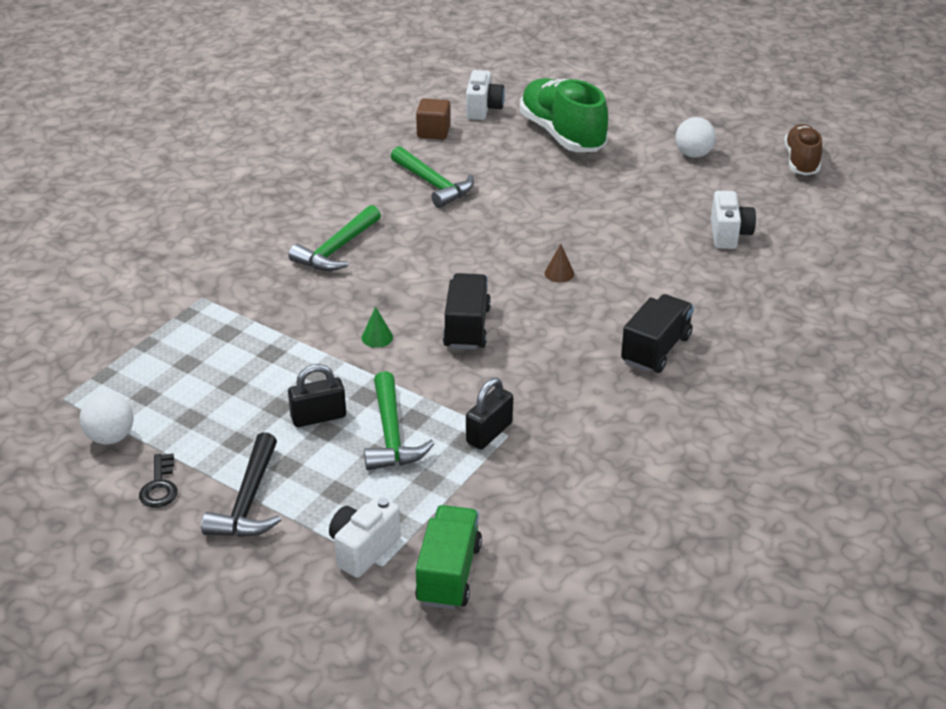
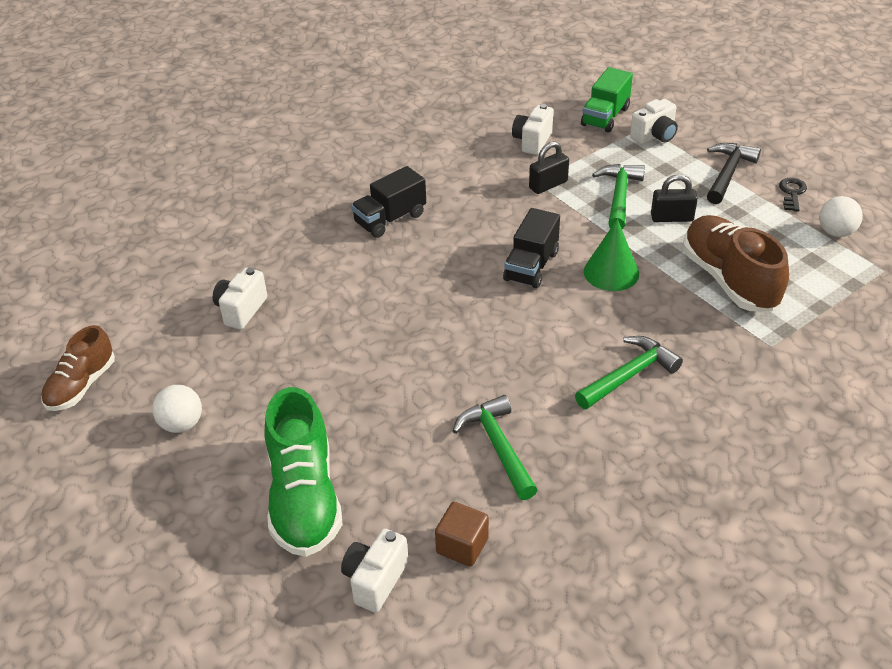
camera: 160 degrees left, 5 degrees up
green cone [361,307,393,348] -> green cone [584,219,639,291], size x1.99
brown cone [545,244,574,283] -> none
none -> white camera [512,104,553,155]
none -> brown shoe [683,215,789,311]

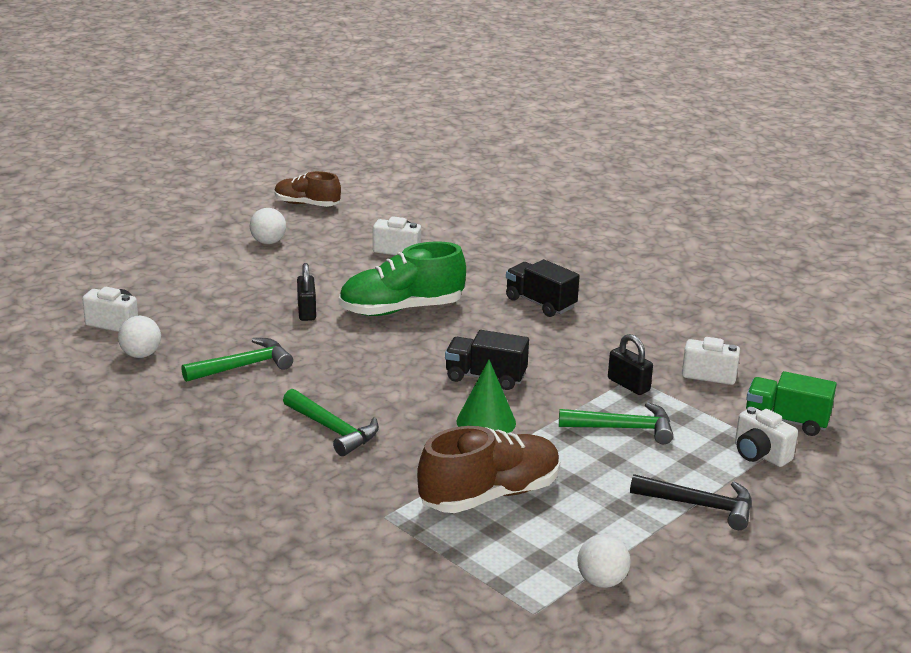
camera: 80 degrees right, 15 degrees down
green shoe [264,387,343,557] -> green shoe moved to [339,241,466,316]
brown cube [435,502,489,567] -> white ball [118,316,161,358]
black padlock [651,174,698,222] -> black padlock moved to [297,263,316,321]
black key [779,178,807,212] -> none

